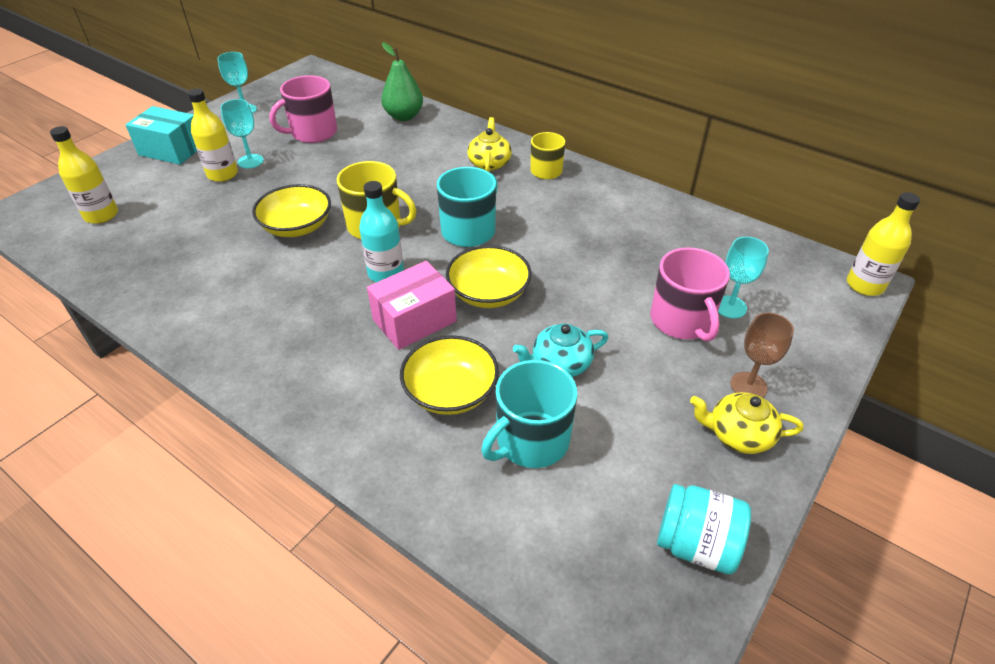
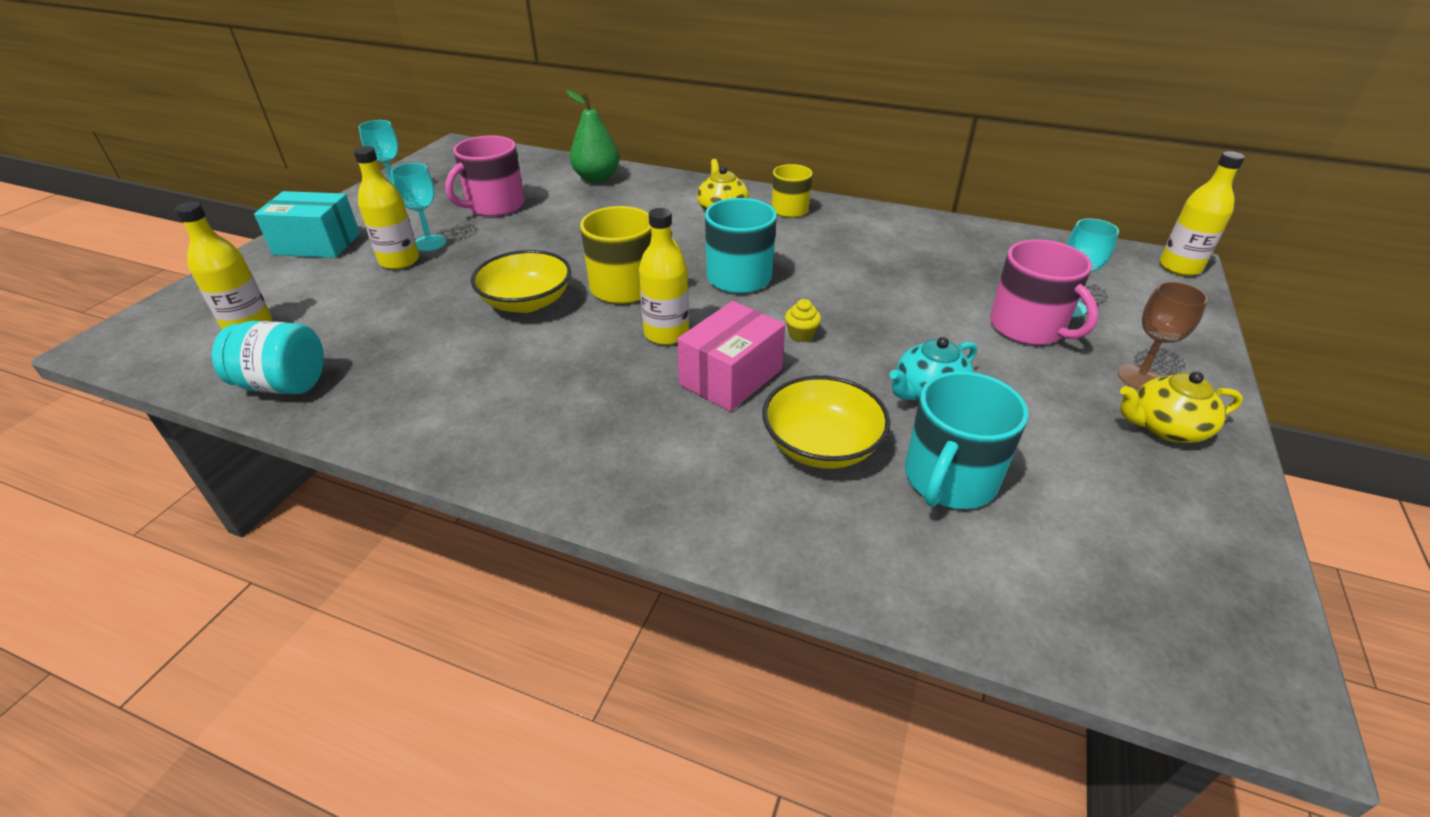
camera: 15 degrees left, 5 degrees down
turquoise bottle [359,181,404,282] -> yellow bottle [639,208,689,345]
yellow bowl [446,245,532,308] -> yellow cupcake [785,299,821,342]
turquoise jar [657,484,751,575] -> turquoise jar moved to [212,321,324,394]

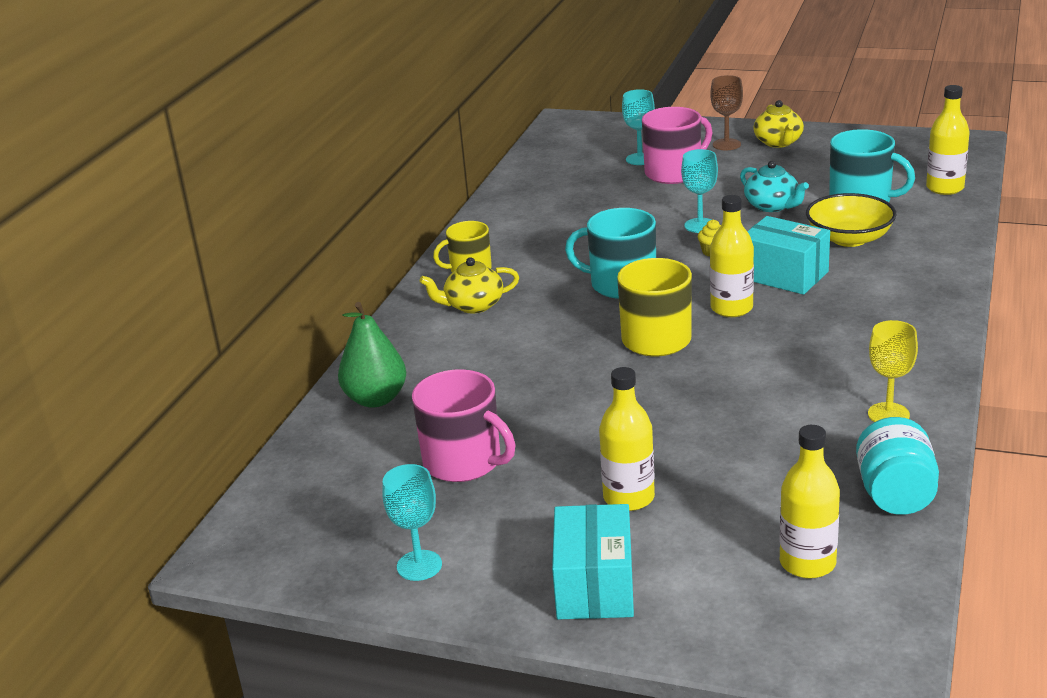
camera: 90 degrees left, 10 degrees down
turquoise goblet [391,163,446,251] -> turquoise goblet moved to [681,149,718,233]
yellow bowl [471,250,571,313] -> none
pink box [677,301,785,412] -> turquoise box [747,216,830,295]
yellow bottle [1159,151,1245,276] -> yellow bottle moved to [926,85,970,195]
none -> yellow goblet [868,320,918,422]

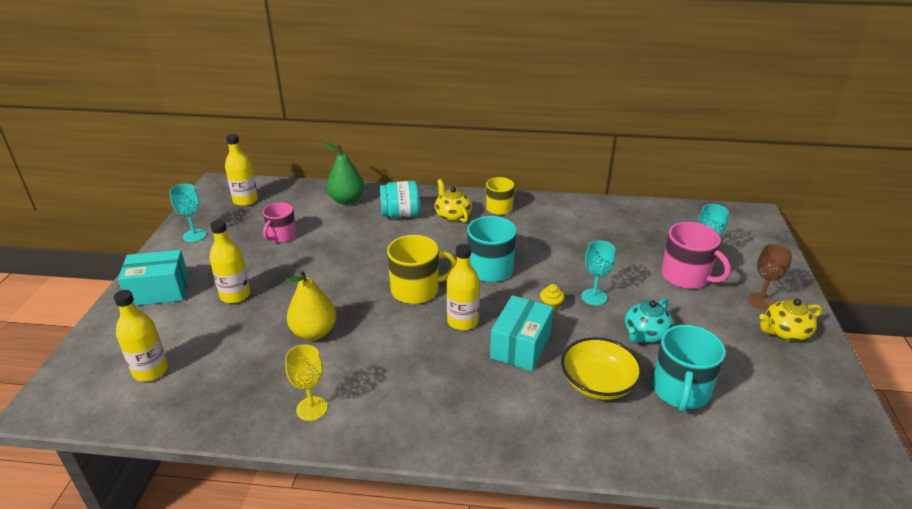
camera: 75 degrees right, 5 degrees up
pink mug [412,369,516,482] -> pink mug [263,202,297,243], size x0.66
turquoise jar [856,417,939,515] -> turquoise jar moved to [379,181,420,218]
yellow bottle [926,85,970,195] -> yellow bottle moved to [225,134,258,206]
none -> yellow pear [286,269,336,340]

